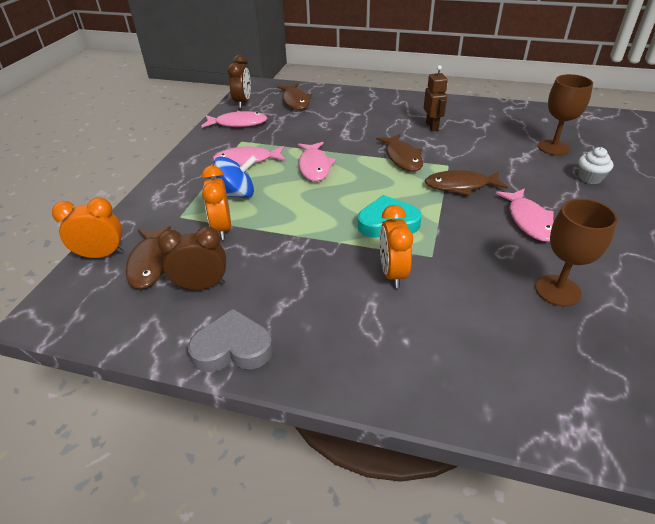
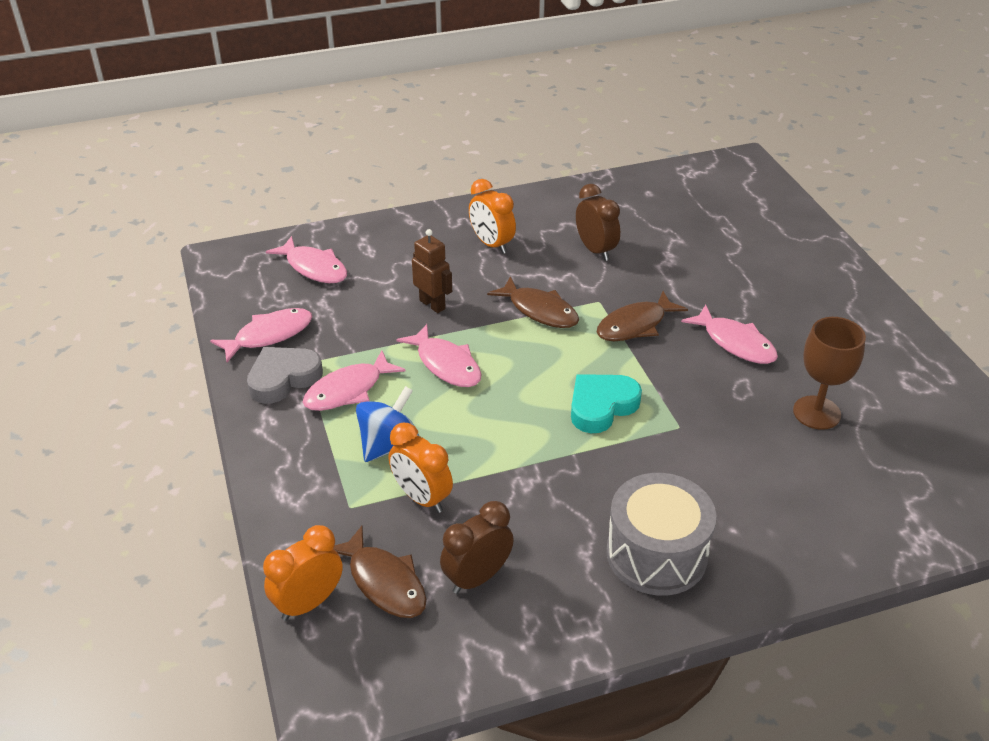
camera: 35 degrees left, 0 degrees up
grey heart [188,308,273,372] -> grey heart moved to [247,347,323,404]
brown clock [228,55,251,108] -> brown clock moved to [576,184,620,261]
brown fish [278,83,312,110] -> pink fish [266,236,347,283]
orange clock [380,205,413,288] -> orange clock moved to [469,179,516,254]
brown robot [424,65,448,131] -> brown robot moved to [412,229,452,313]
brown goblet [538,74,593,155] -> none
white cupcake [578,147,613,184] -> none
none -> grey drum [606,473,716,596]

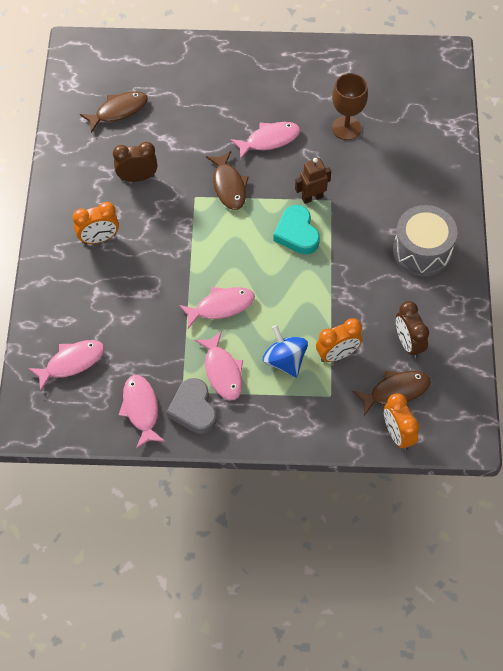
camera: 70 degrees left, 20 degrees up
brown robot [412,229,452,313] -> brown robot moved to [295,158,331,204]
brown fish [487,276,579,328] -> brown fish moved to [80,91,148,133]

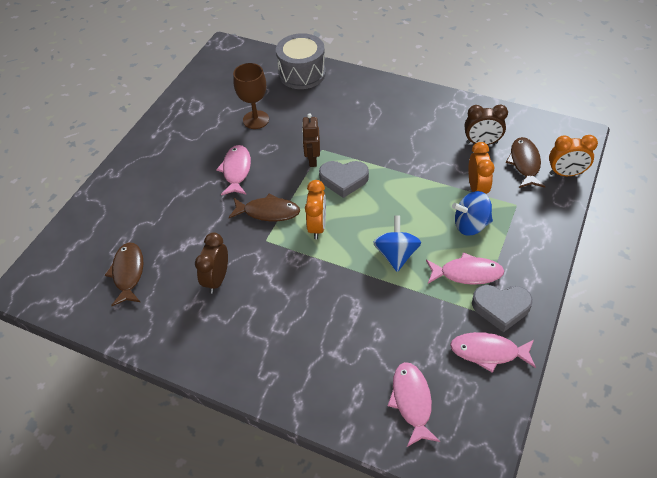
camera: 65 degrees left, 10 degrees down
orange clock [73,202,119,244] -> orange clock moved to [305,180,326,239]
pink fish [179,287,255,328] -> blue spinning top [373,216,421,272]
turquoise heart [273,205,320,254] -> grey heart [319,161,369,198]
grey drum [393,205,458,276] -> grey drum moved to [276,33,326,89]

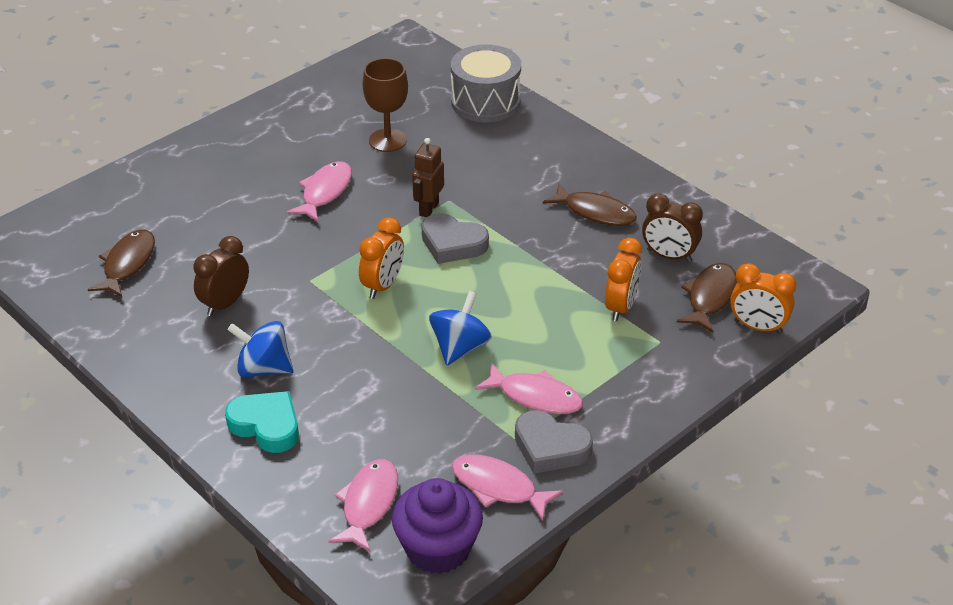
camera: 20 degrees right, 10 degrees down
brown fish [229,194,300,221] -> brown fish moved to [543,183,637,226]
blue spinning top [452,191,493,236] -> blue spinning top moved to [227,321,294,377]
none -> turquoise heart [225,391,299,453]
none -> purple cupcake [392,478,483,574]

